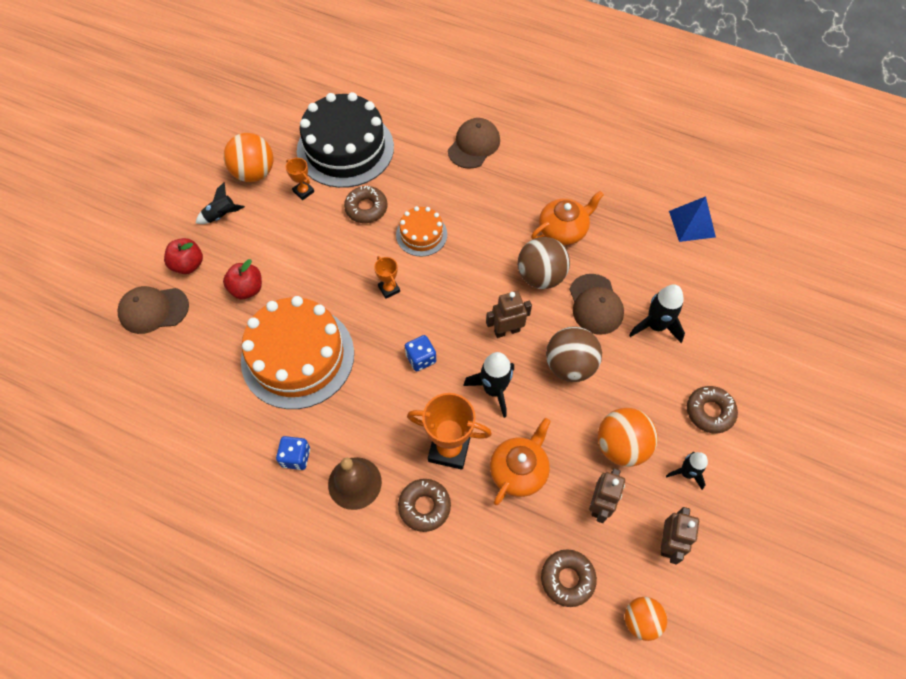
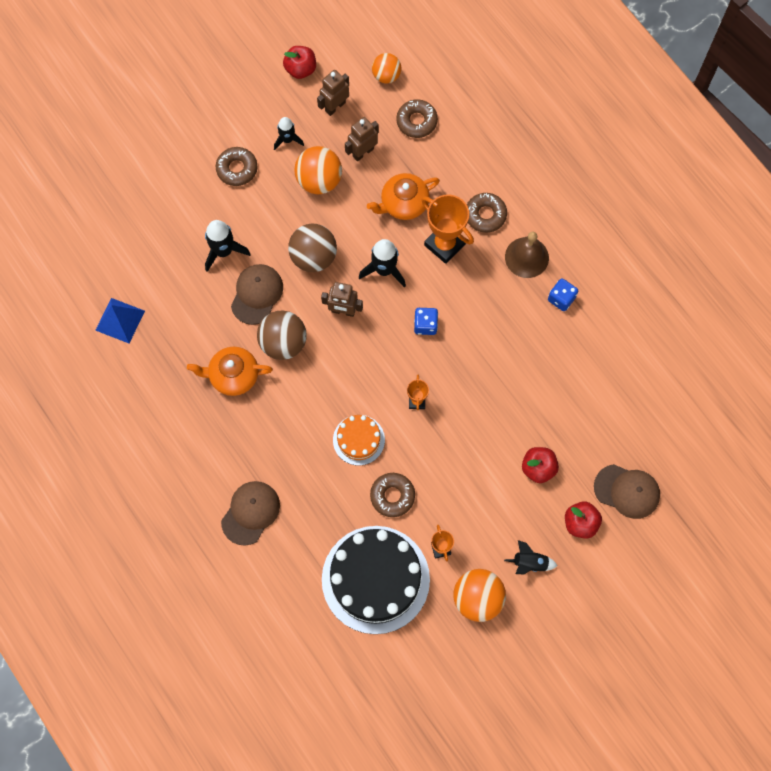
camera: 150 degrees left, 10 degrees up
orange cake [241,296,354,409] -> none
brown cap [448,118,500,169] -> brown cap turned 150 degrees clockwise [221,481,280,546]
none -> red apple [283,46,316,79]

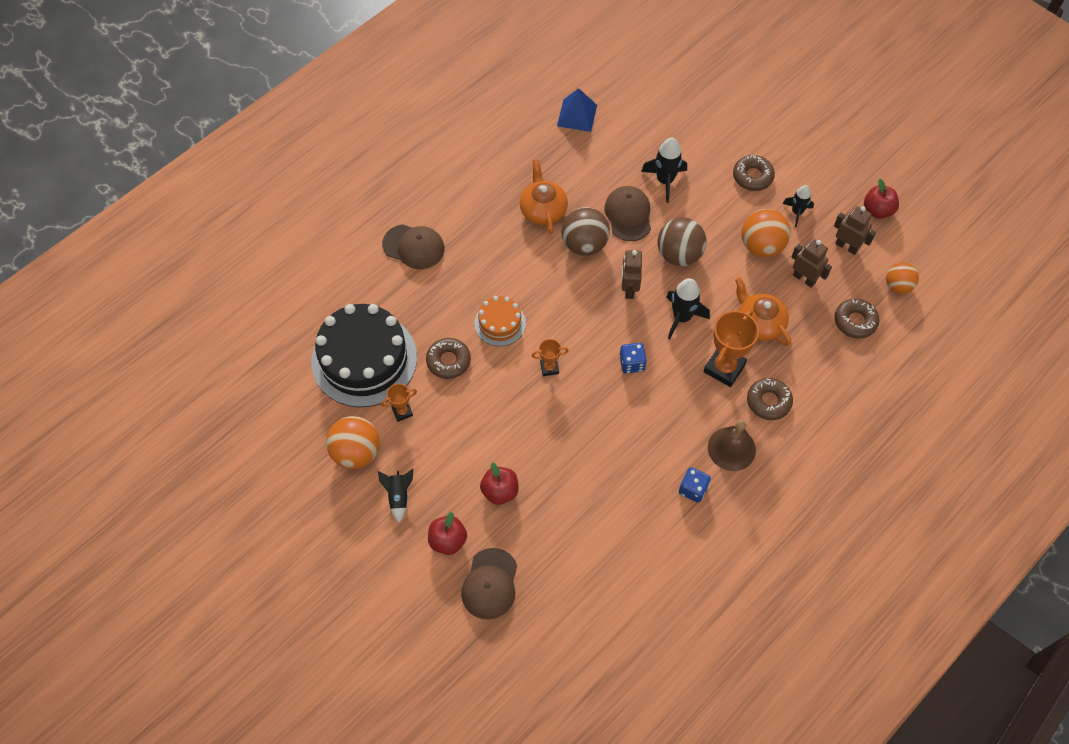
camera: 80 degrees right, 10 degrees down
brown cap [231,264,283,325] -> brown cap turned 105 degrees counterclockwise [604,186,651,241]

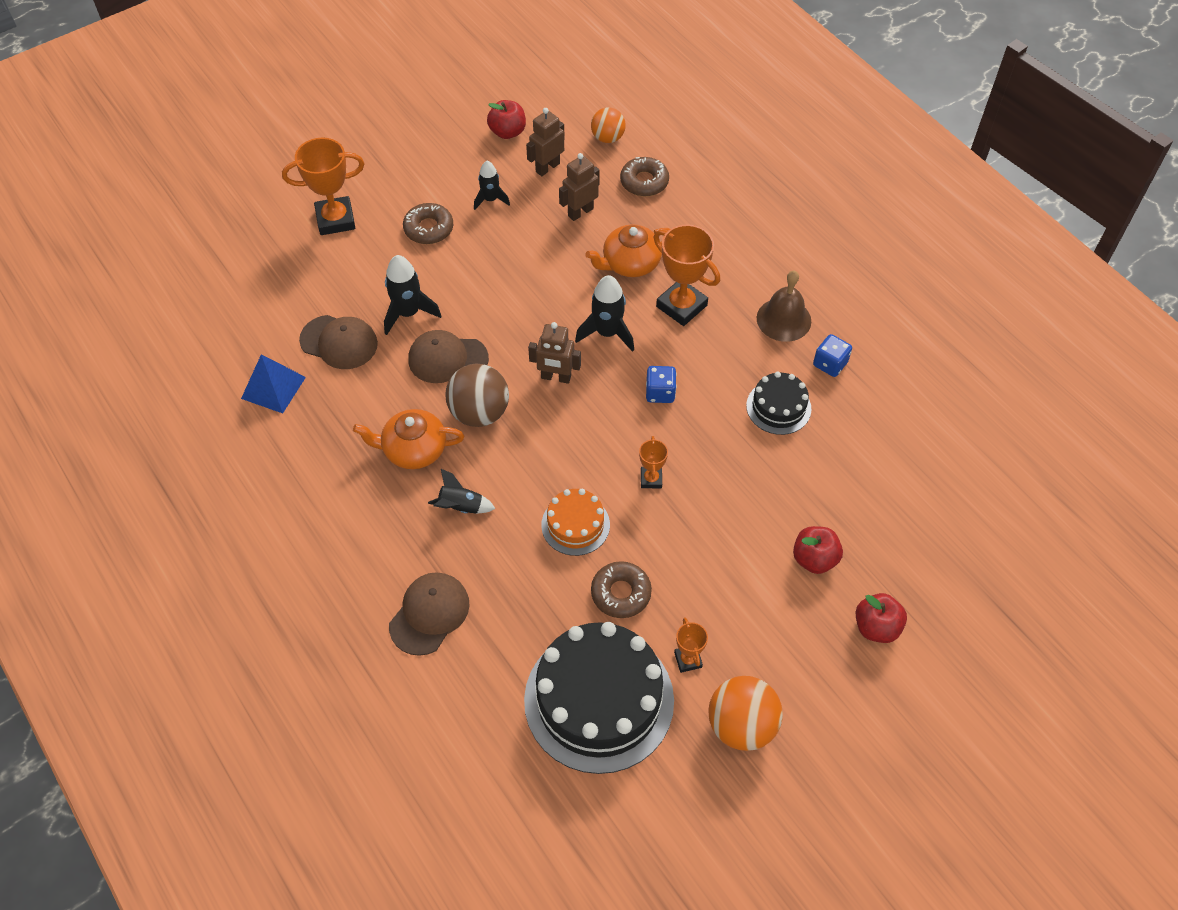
camera: 80 degrees left, 5 degrees down
black rocket [378,469,413,523] -> black rocket moved to [428,469,495,514]
brown cap [461,548,517,620] -> brown cap moved to [299,315,378,369]
brown ball [657,217,707,266] -> none
orange ball [741,209,791,257] -> none
brown donut [747,378,793,420] -> none
none -> orange trophy [282,138,364,235]
none -> black cake [746,372,811,435]

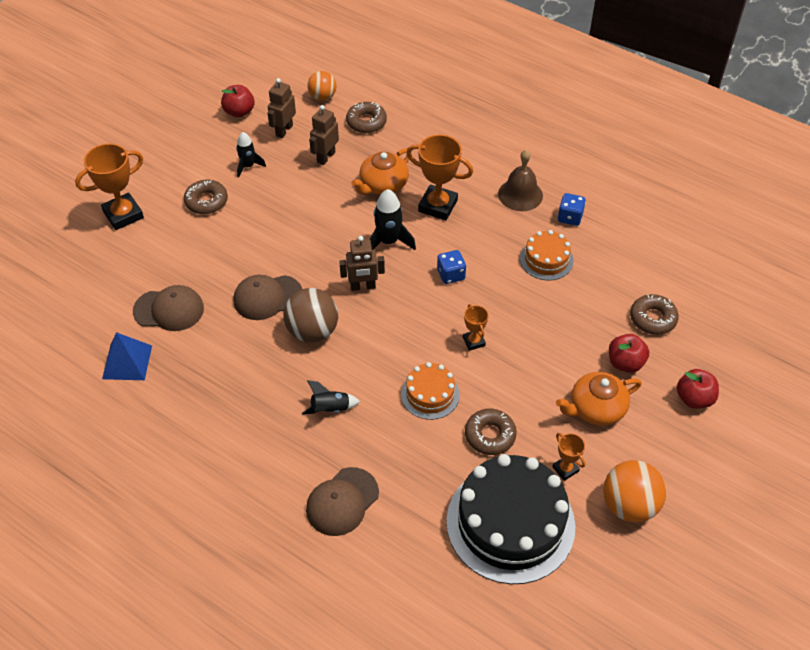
camera: 20 degrees left, 5 degrees down
orange teapot [353,409,464,469] -> orange teapot moved to [556,372,642,426]
black rocket [384,255,441,335] -> none
brown cap [389,572,470,656] -> brown cap turned 150 degrees counterclockwise [306,467,379,536]
black cake [746,372,811,435] -> orange cake [520,230,573,281]
none -> brown donut [630,294,679,335]

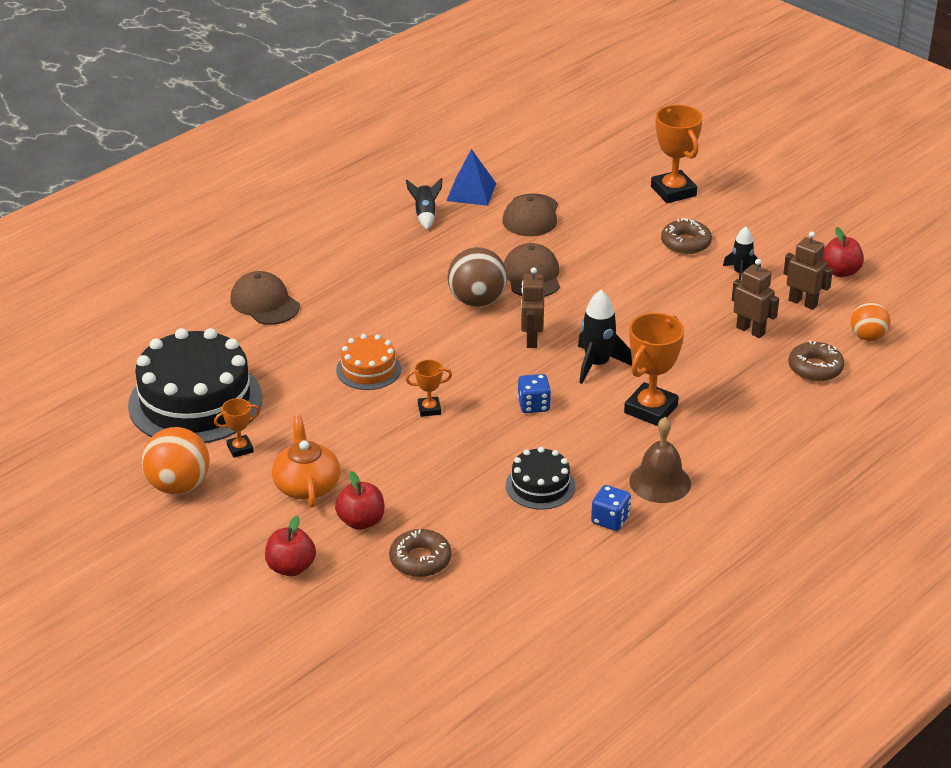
camera: 100 degrees right, 15 degrees down
black rocket [302,380,360,415] -> black rocket moved to [406,178,442,229]
orange teapot [351,148,409,195] -> none
brown donut [465,409,517,455] -> none
orange cake [520,230,573,281] -> black cake [506,447,575,510]

